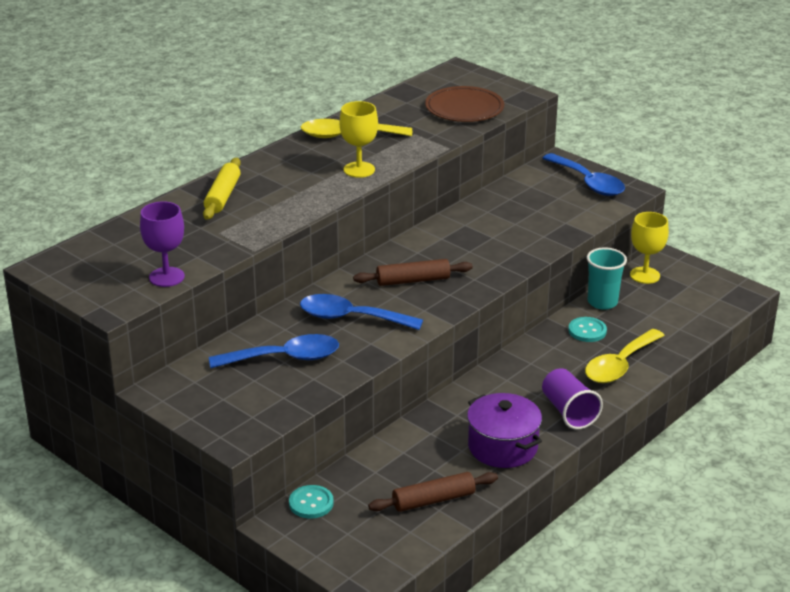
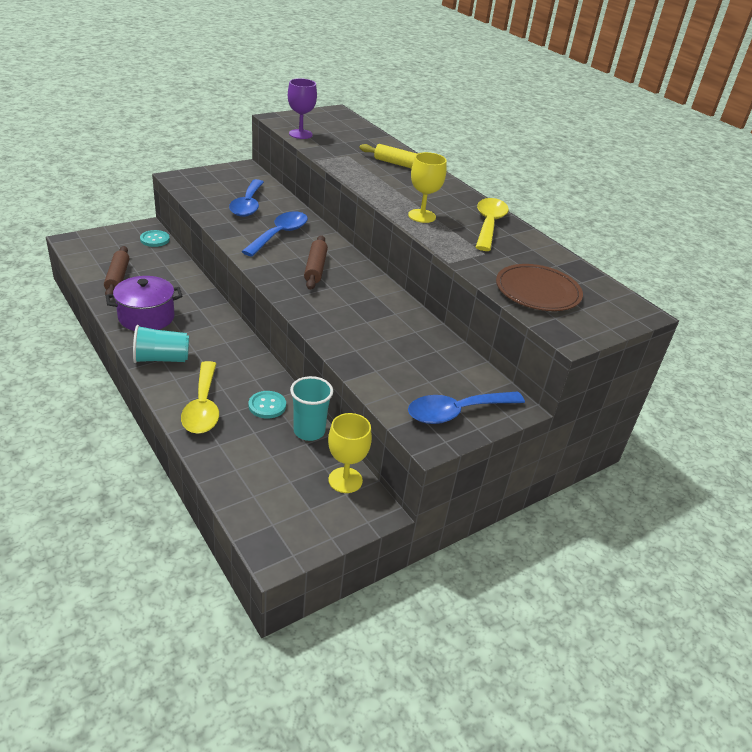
camera: 100 degrees right, 5 degrees up
purple cup [542,368,603,429] -> turquoise cup [133,325,189,363]
yellow spoon [585,329,665,383] -> yellow spoon turned 150 degrees counterclockwise [181,361,219,434]

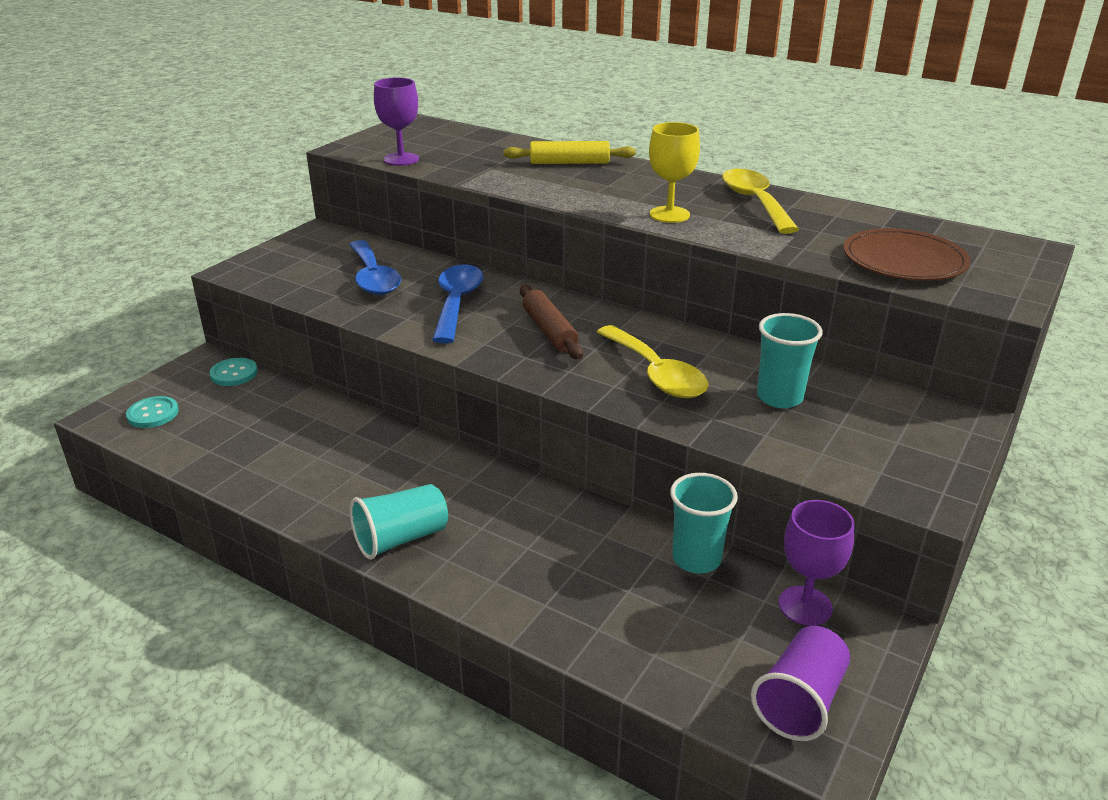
camera: 20 degrees left, 5 degrees down
brown rolling pin [104,246,129,299] -> none
purple pot [106,276,183,331] -> none
yellow spoon [181,361,219,434] -> yellow spoon moved to [597,325,708,398]
turquoise button [249,391,286,418] -> turquoise button moved to [126,396,179,428]
yellow goblet [328,413,372,493] -> purple goblet [779,500,854,626]
blue spoon [408,391,525,424] -> none
none -> purple cup [751,626,850,741]
none -> turquoise cup [757,313,823,408]

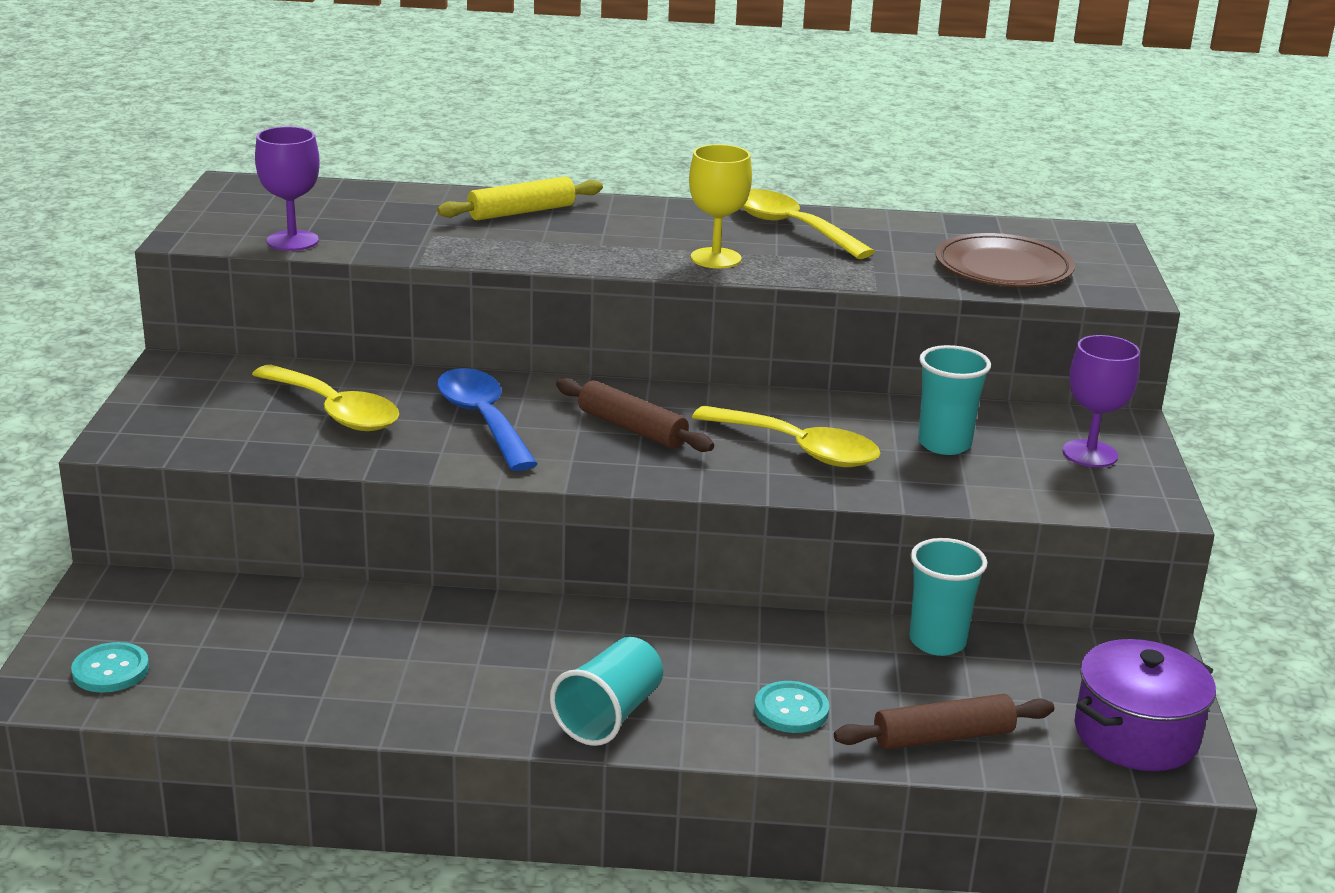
camera: 30 degrees left, 5 degrees down
turquoise button [210,358,258,386] -> turquoise button moved to [754,681,829,733]
blue spoon [349,240,401,295] -> yellow spoon [252,365,399,431]
purple cup [751,626,850,741] -> purple pot [1075,639,1216,771]
purple goblet [779,500,854,626] -> purple goblet moved to [1063,335,1140,467]
none -> brown rolling pin [834,694,1054,750]

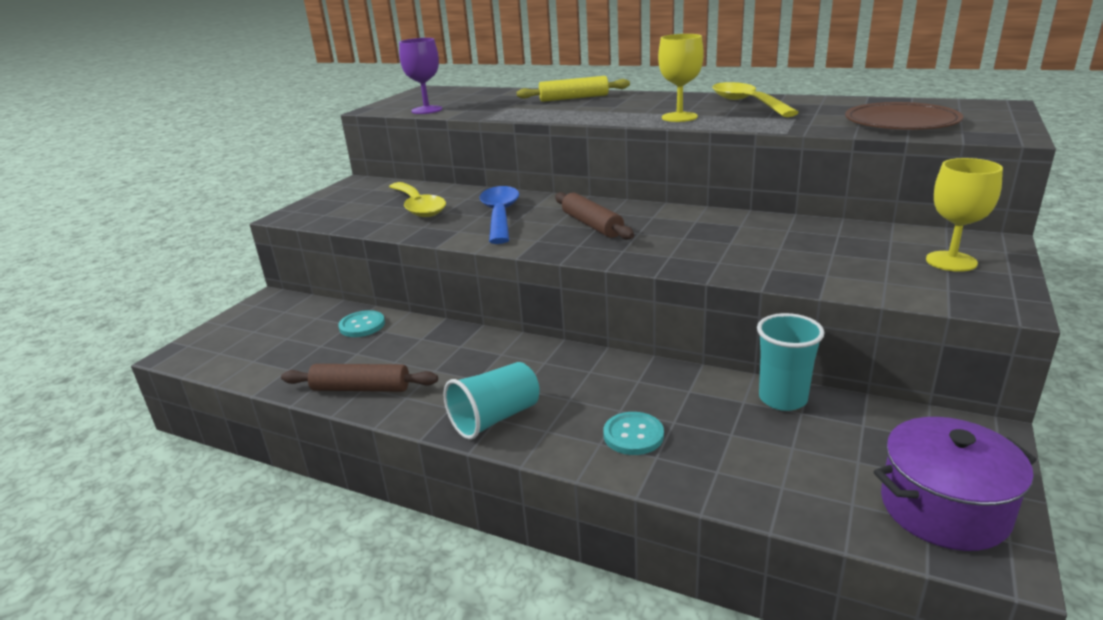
camera: 25 degrees right, 0 degrees up
turquoise button [71,642,149,693] -> turquoise button moved to [338,310,385,337]
yellow spoon [692,406,880,467] -> none
brown rolling pin [834,694,1054,750] -> brown rolling pin moved to [281,364,438,392]
turquoise cup [918,345,991,455] -> none
purple goblet [1063,335,1140,467] -> yellow goblet [926,158,1003,272]

